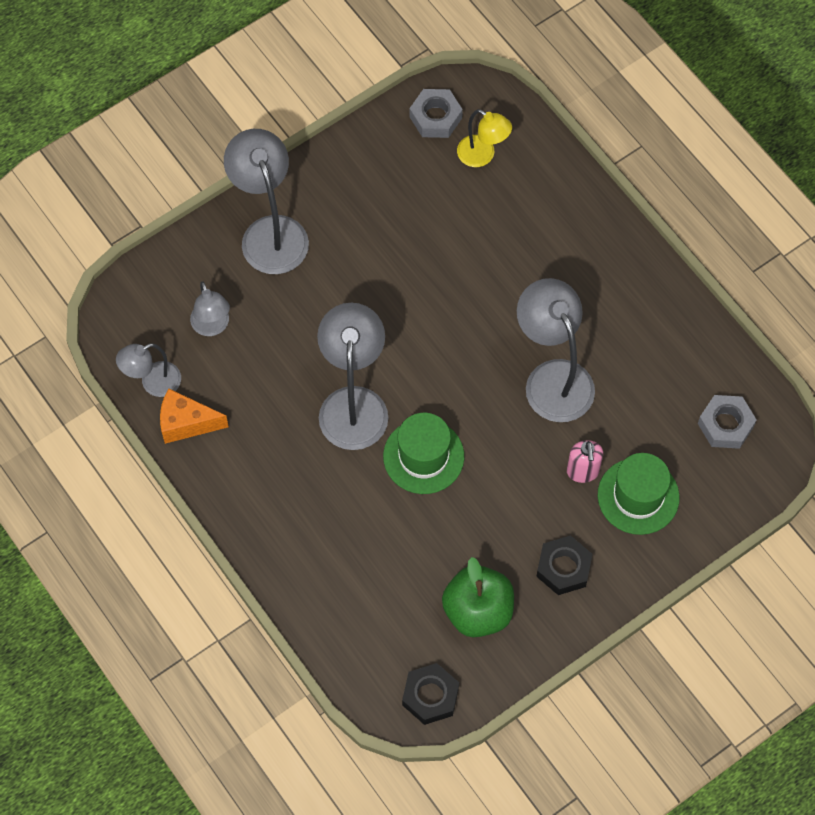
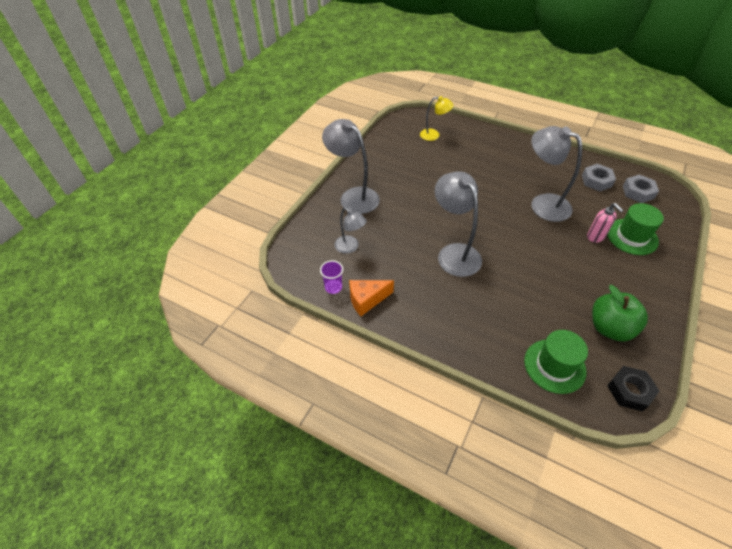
camera: 25 degrees left, 15 degrees down
grey lamp [116,343,181,397] -> purple cup [320,260,343,294]
green hat [383,413,464,494] -> green hat moved to [524,330,588,394]
grey nut [410,89,463,138] -> grey nut moved to [582,164,616,191]
black nut [536,535,593,595] -> none

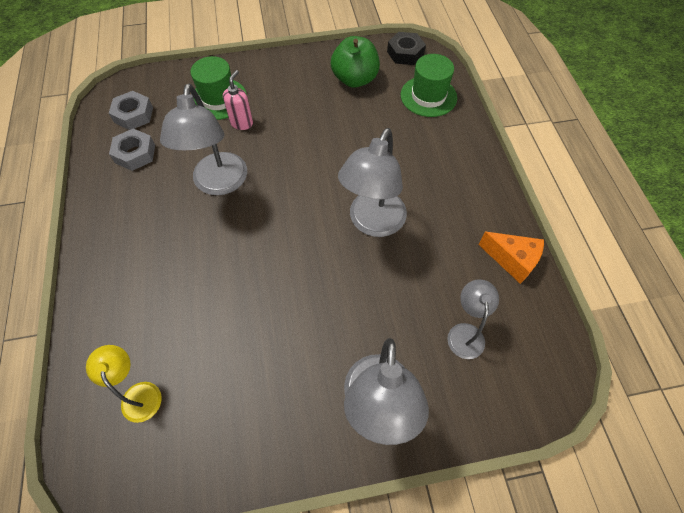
camera: 130 degrees left, 10 degrees up
purple cup [320,260,343,294] -> none

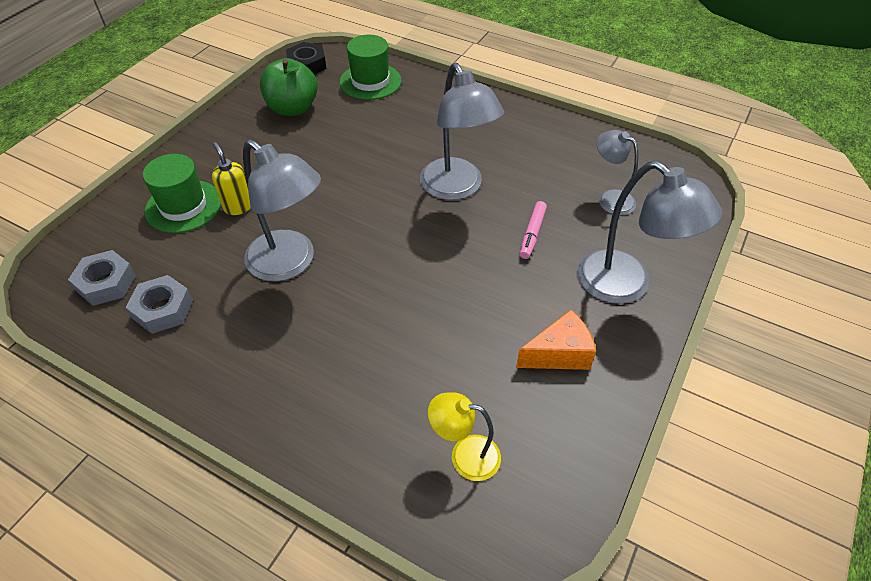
camera: 50 degrees left, 10 degrees down
pink soap dispenser [223,70,253,130] -> yellow soap dispenser [212,142,251,215]
orange cheese [478,232,544,284] -> orange cheese moved to [516,310,596,370]
none -> pink marker [520,201,547,259]

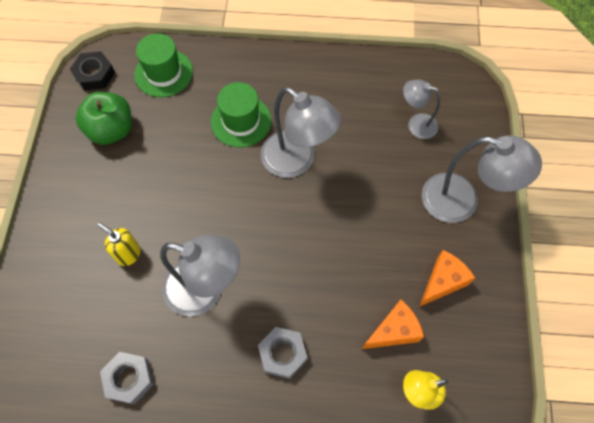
camera: 25 degrees left, 15 degrees up
grey nut [68,250,136,306] -> grey nut moved to [258,327,308,379]
green hat [143,154,221,233] -> green hat moved to [211,82,271,147]
pink marker [520,201,547,259] -> none
none -> orange cheese [362,300,424,349]

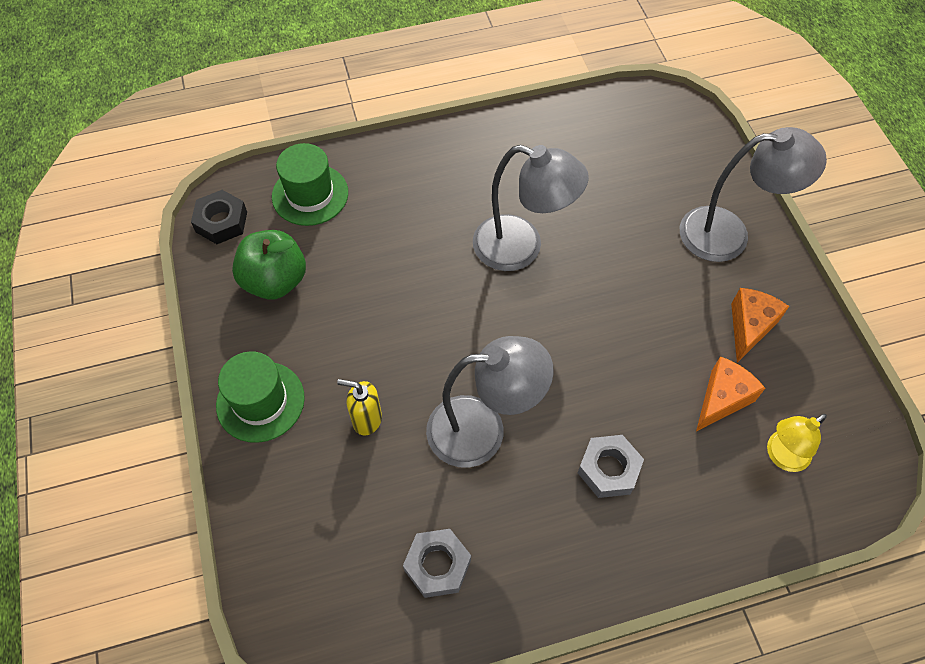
camera: 20 degrees left, 5 degrees down
green hat [211,82,271,147] -> green hat moved to [216,351,305,443]
grey lamp [403,80,440,139] -> none

